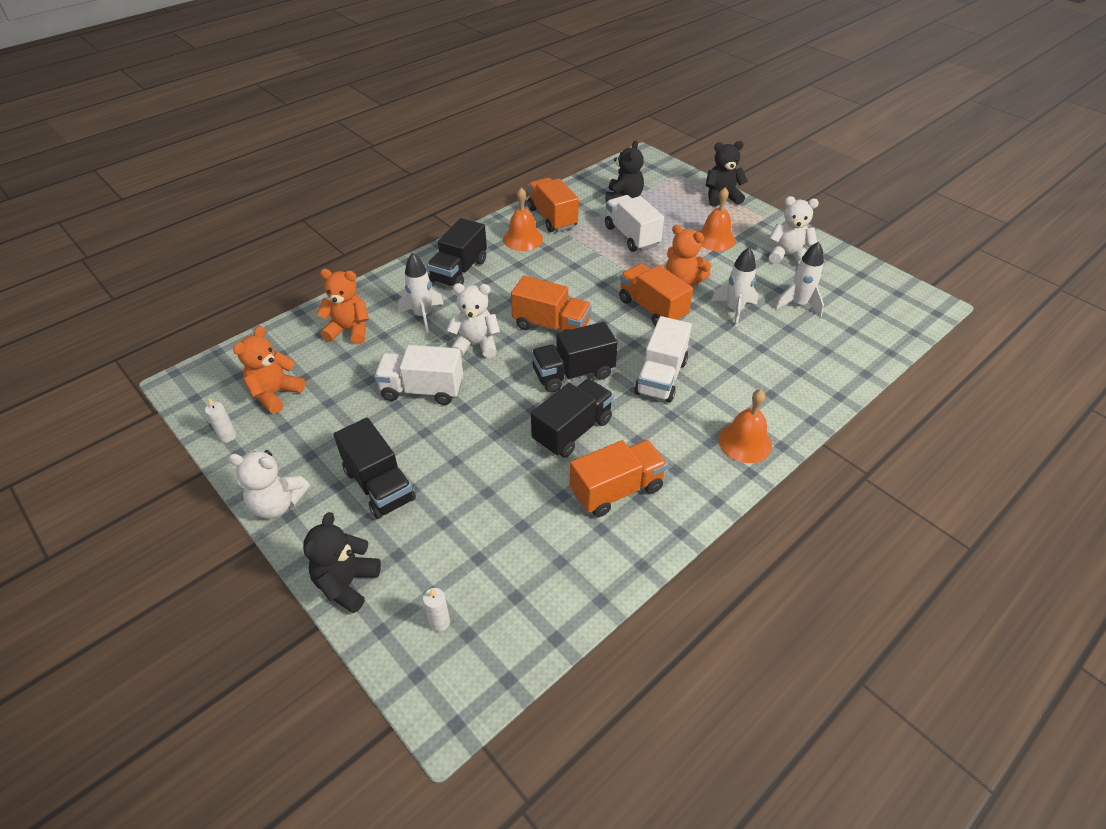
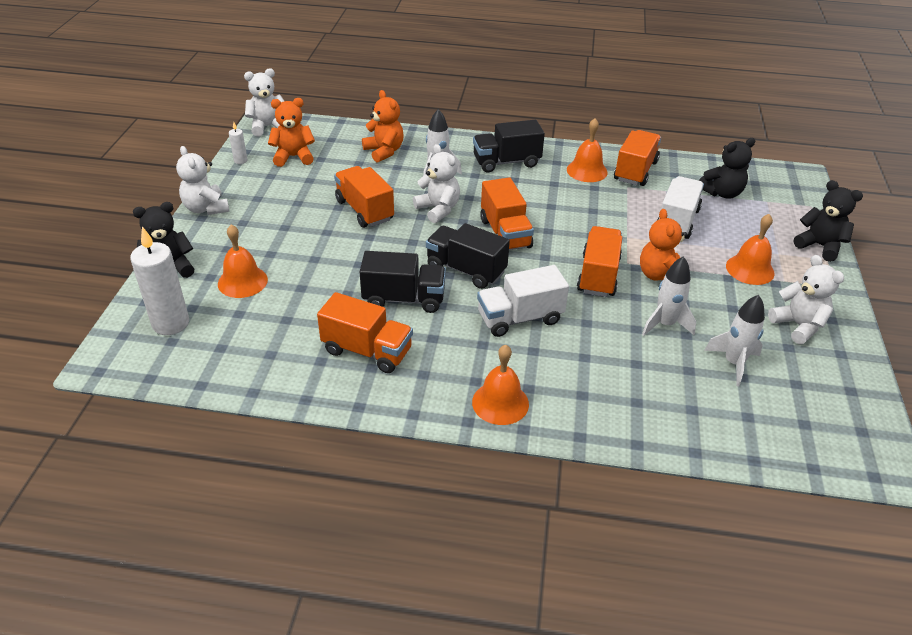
camera: 50 degrees right, 5 degrees down
black truck [334,418,416,519] -> none
white truck [374,345,463,405] -> orange truck [334,166,394,228]
white candle [423,588,450,632] -> white candle [130,226,189,335], size x2.13
none -> orange bell [218,224,268,298]
none -> white teddy bear [244,68,284,137]

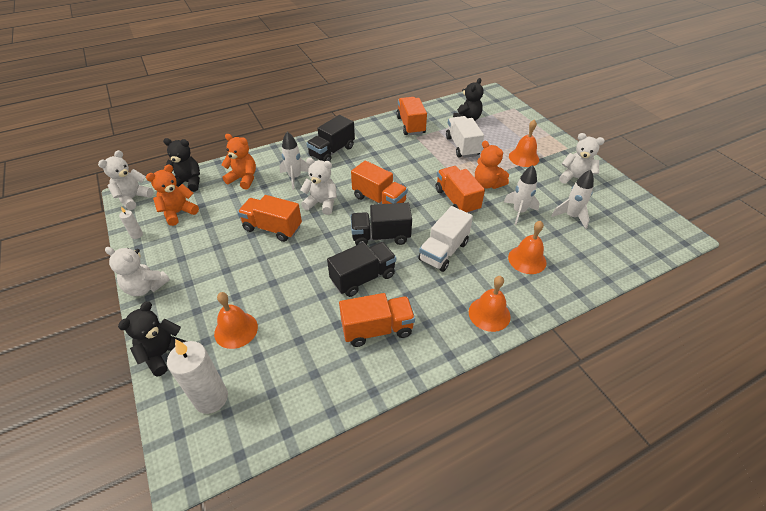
camera: 35 degrees left, 5 degrees up
orange bell [567,118,608,182] -> orange bell moved to [508,221,547,274]
black teddy bear [794,180,863,262] -> black teddy bear moved to [163,138,200,192]

